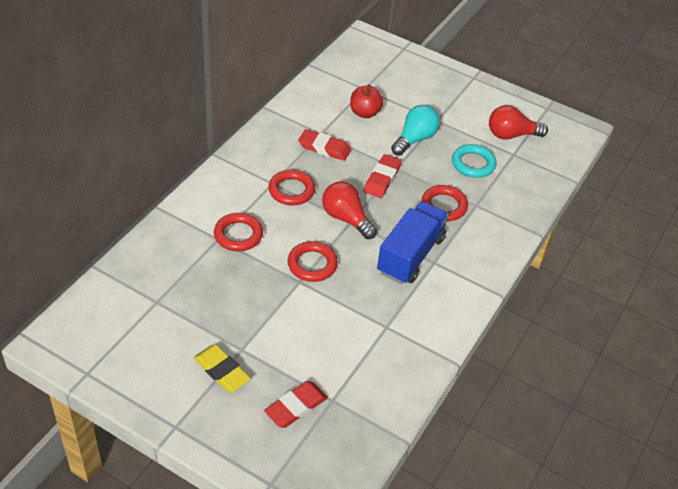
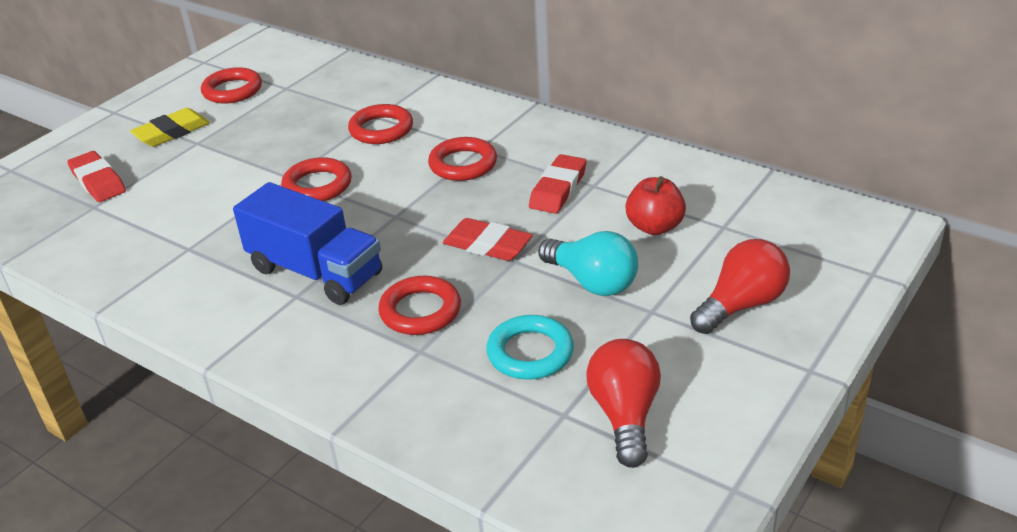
camera: 100 degrees right, 10 degrees down
red light bulb [322,181,377,239] -> red light bulb moved to [690,239,790,334]
none -> red ring [201,67,262,104]

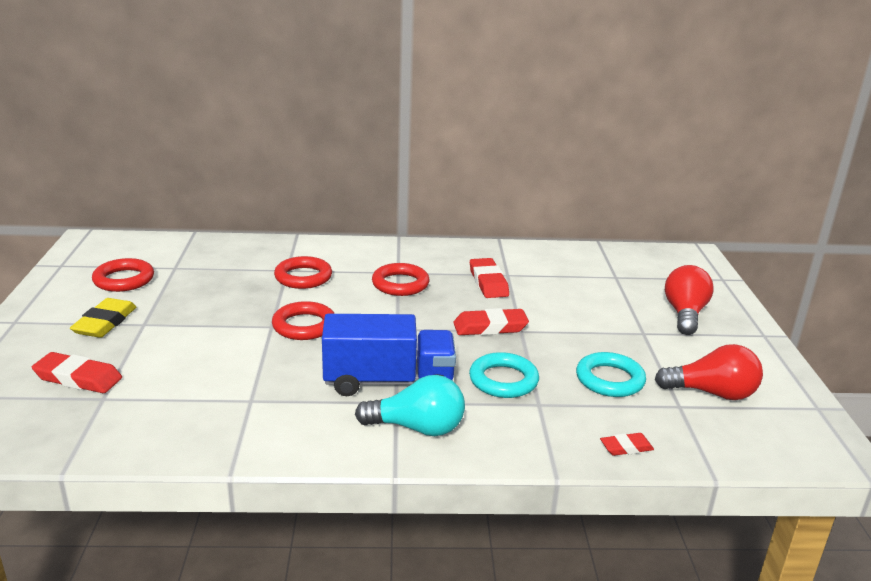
camera: 40 degrees left, 10 degrees down
red ring [378,276,461,335] -> turquoise ring [469,352,539,398]
turquoise light bulb [538,231,638,296] -> turquoise light bulb moved to [355,375,465,436]
red light bulb [586,339,661,468] -> red light bulb turned 135 degrees clockwise [655,344,763,400]
red apple [625,176,686,235] -> none
none -> red eraser [600,433,654,456]

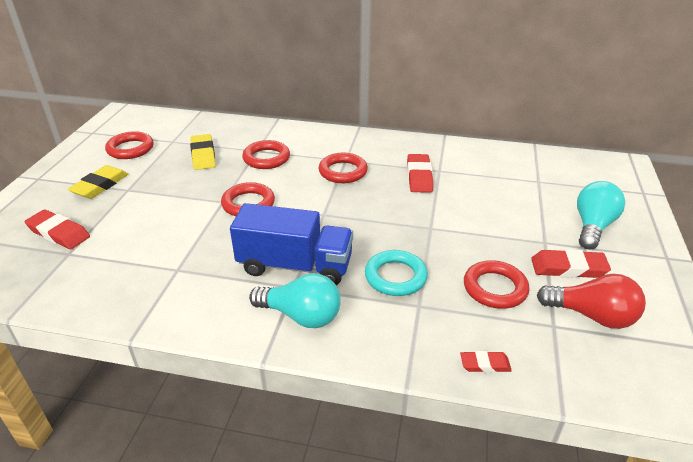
camera: 15 degrees right, 10 degrees up
red eraser [453,308,529,335] -> red eraser moved to [531,249,611,278]
turquoise ring [576,352,646,397] -> red ring [464,260,529,309]
red light bulb [665,265,714,335] -> turquoise light bulb [577,181,625,249]
none -> yellow eraser [190,134,216,170]

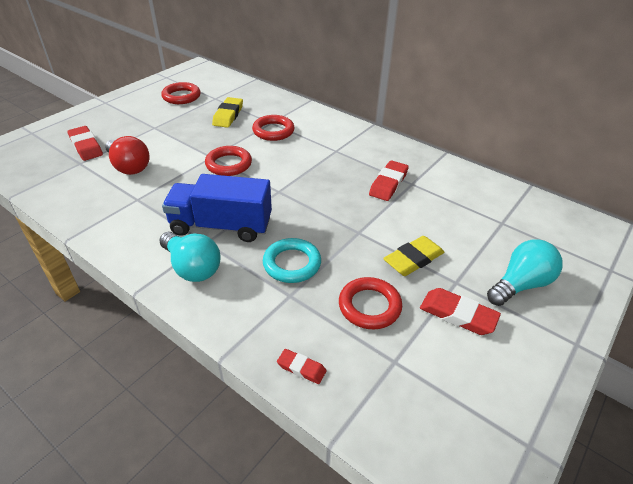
camera: 25 degrees right, 5 degrees up
yellow eraser [67,165,128,199] -> yellow eraser moved to [383,236,444,276]
blue truck [230,203,353,285] -> blue truck turned 150 degrees clockwise [162,174,272,242]
red ring [319,153,368,183] -> none
red light bulb [537,274,646,329] -> red light bulb moved to [105,136,150,175]

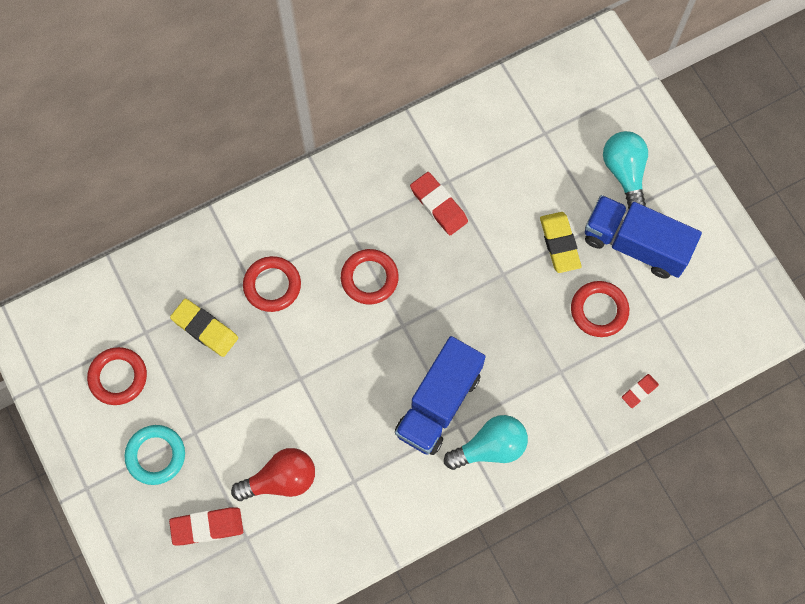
camera: 65 degrees left, 30 degrees up
red ring [205,146,252,176] -> red ring moved to [341,249,399,305]
turquoise ring [263,238,321,283] -> turquoise ring moved to [124,425,185,485]
red eraser [420,288,501,335] -> blue truck [585,195,702,279]

